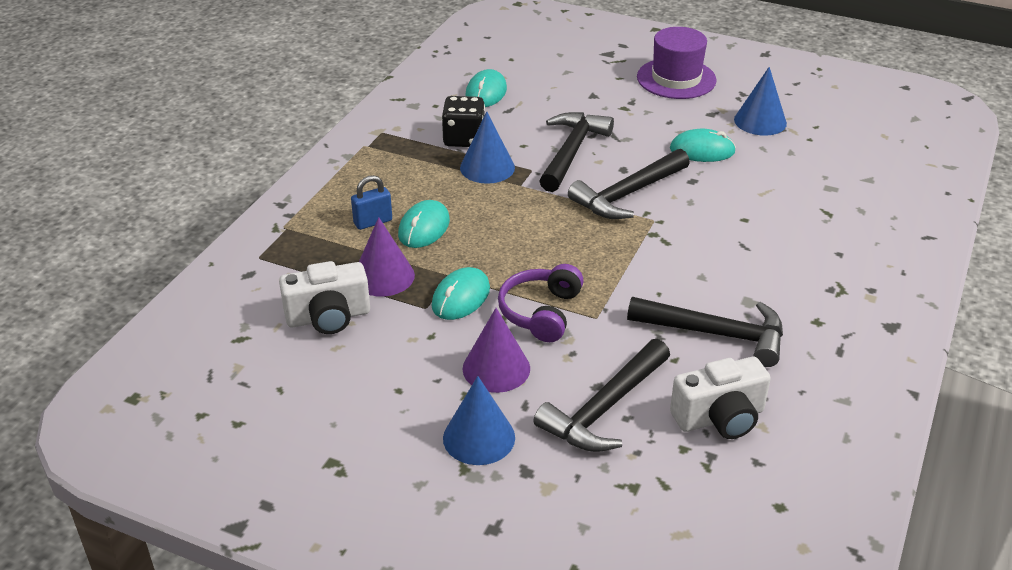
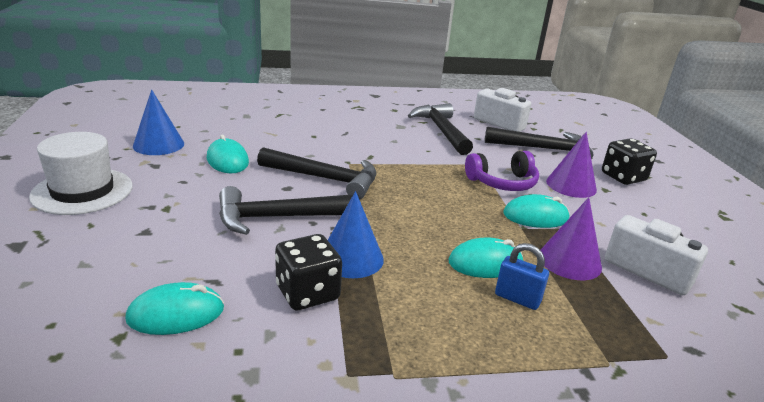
camera: 125 degrees left, 10 degrees down
blue cone [443,376,515,465] -> black dice [602,138,657,185]
purple hat [637,27,717,99] -> white hat [29,132,133,215]

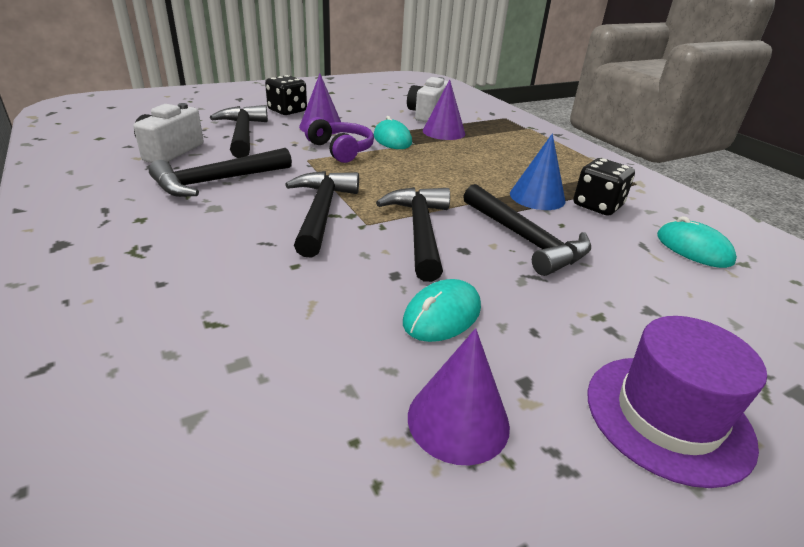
camera: 110 degrees left, 5 degrees up
white hat [29,132,133,215] -> purple hat [587,316,767,488]
blue cone [133,90,184,155] -> purple cone [408,328,510,465]
turquoise mouse [448,237,523,278] -> none
blue padlock [495,243,549,310] -> none
none -> black hammer [285,171,359,257]

